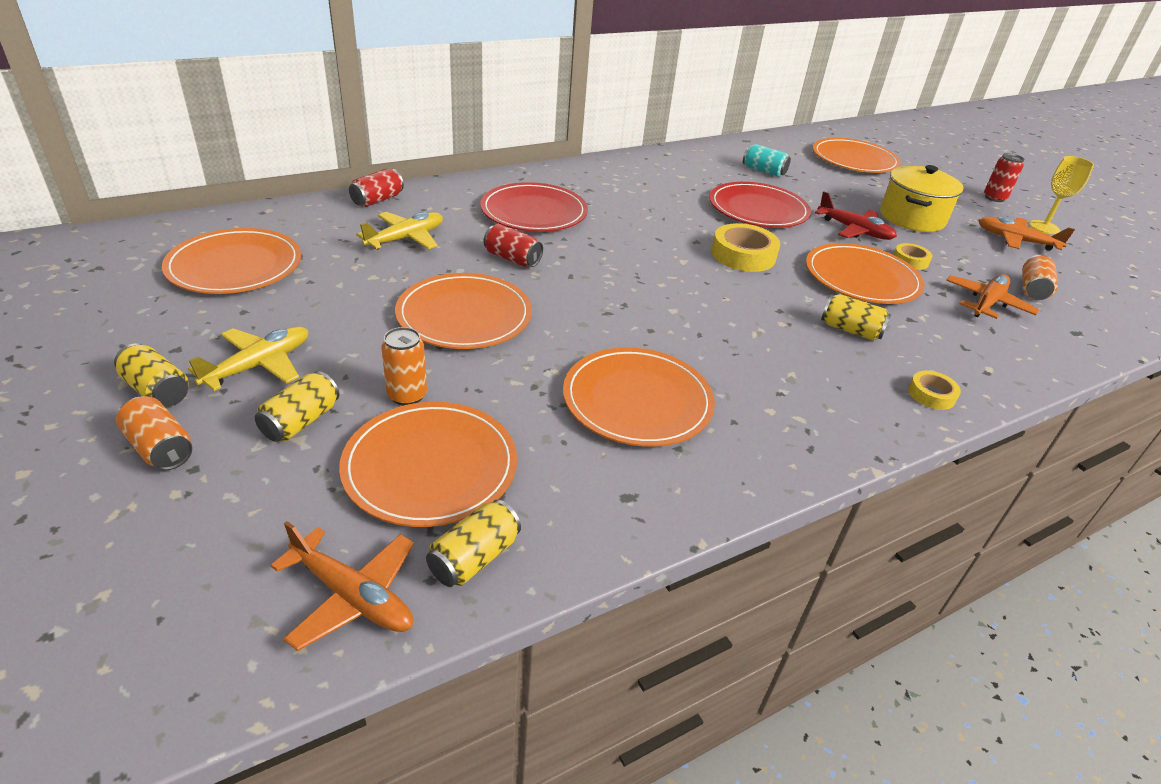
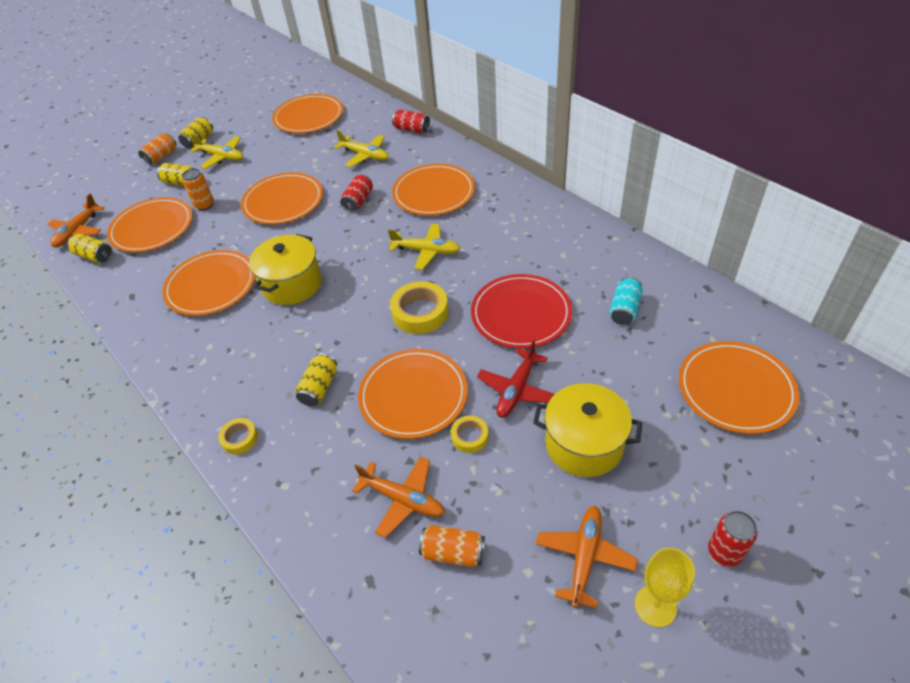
camera: 85 degrees right, 10 degrees up
red plate [480,182,588,232] -> orange plate [392,164,475,216]
none -> yellow pot [249,234,322,305]
none -> yellow plane [388,224,461,270]

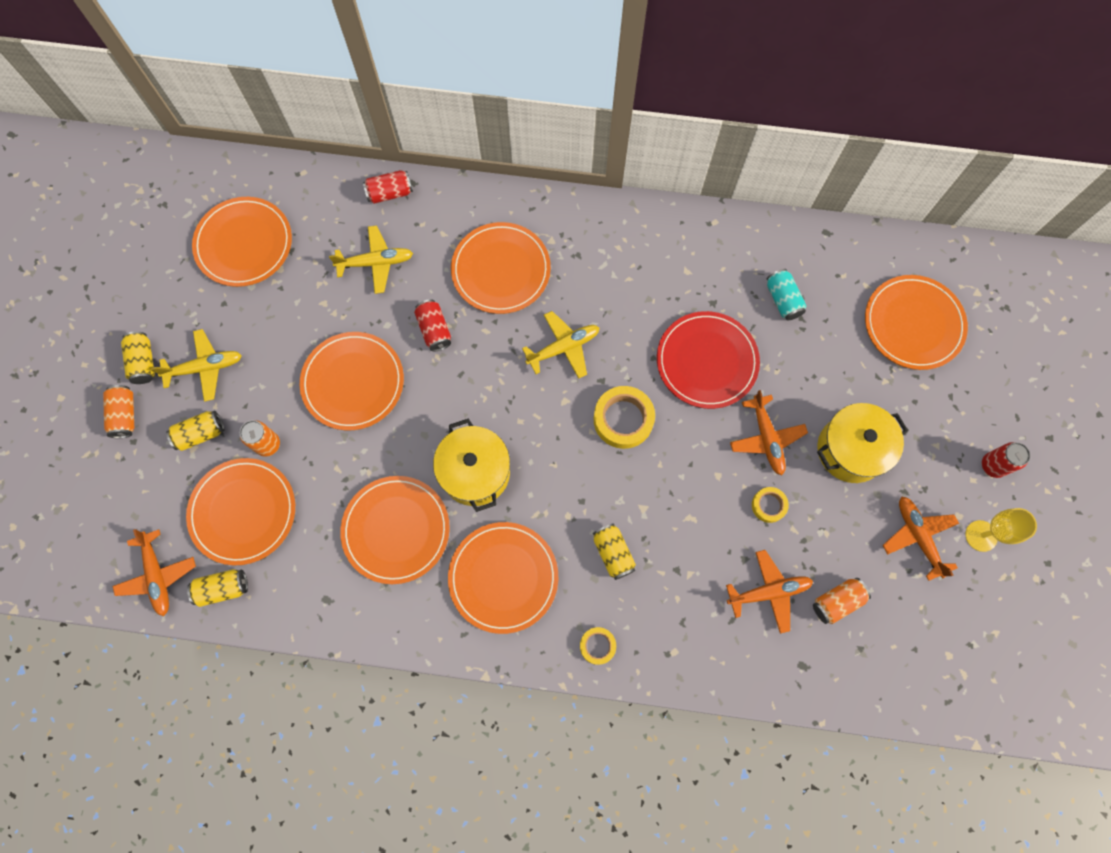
camera: 45 degrees left, 25 degrees up
orange plate [358,349,468,439] -> orange plate moved to [448,522,558,634]
red plane [477,339,555,418] -> orange plane [730,390,808,475]

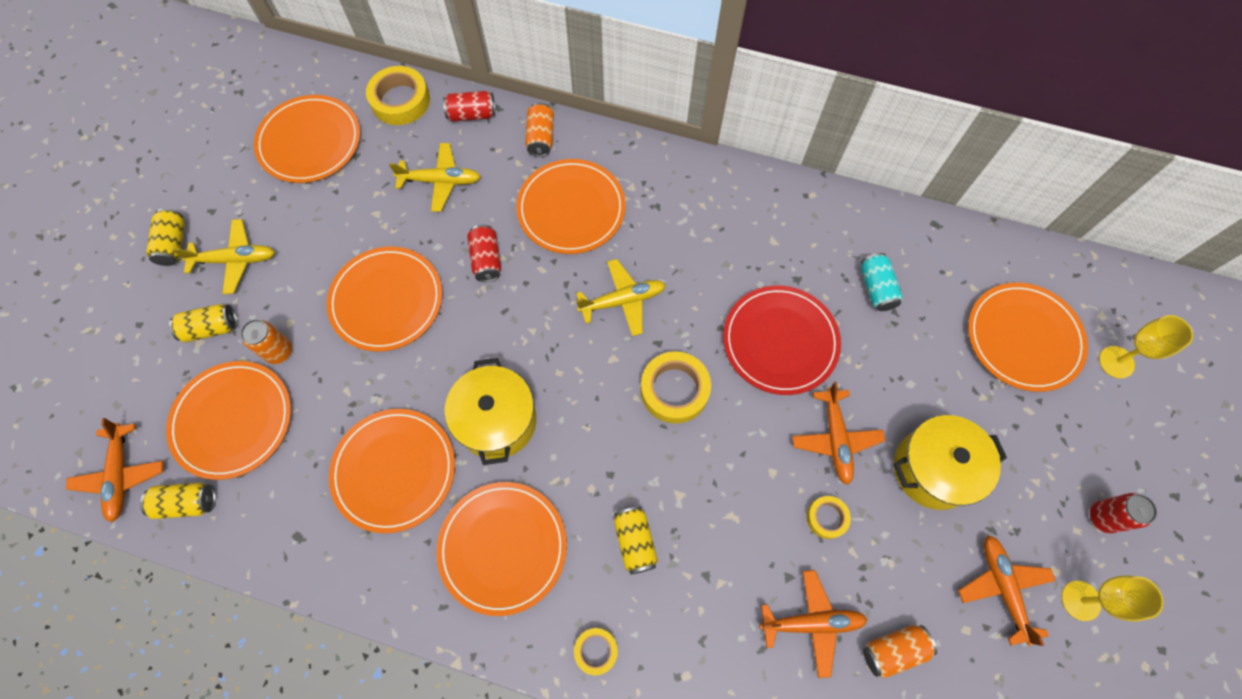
camera: 10 degrees right, 5 degrees down
orange can [103,385,134,438] -> orange can moved to [525,103,554,157]
none -> yellow tape [366,66,430,125]
none -> yellow goblet [1099,315,1193,378]

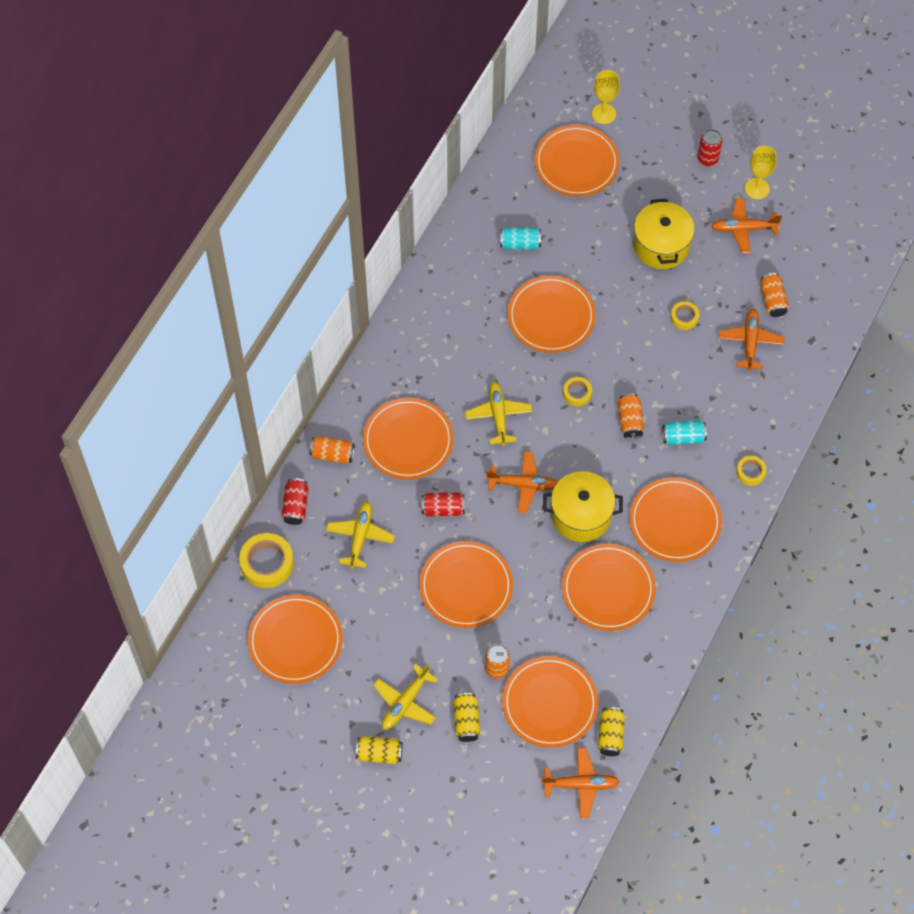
camera: 80 degrees left, 5 degrees down
yellow plane [172,219,275,294] -> yellow plane turned 150 degrees counterclockwise [373,664,438,730]
yellow can [614,507,658,575] -> turquoise can [662,420,707,445]
yellow tape [641,351,711,424] -> yellow tape [563,377,592,406], size x0.56
red plate [723,286,841,395] -> orange plate [508,276,596,353]
orange plane [792,382,885,485] -> orange plane moved to [486,451,558,513]
none -> orange can [618,393,644,439]

